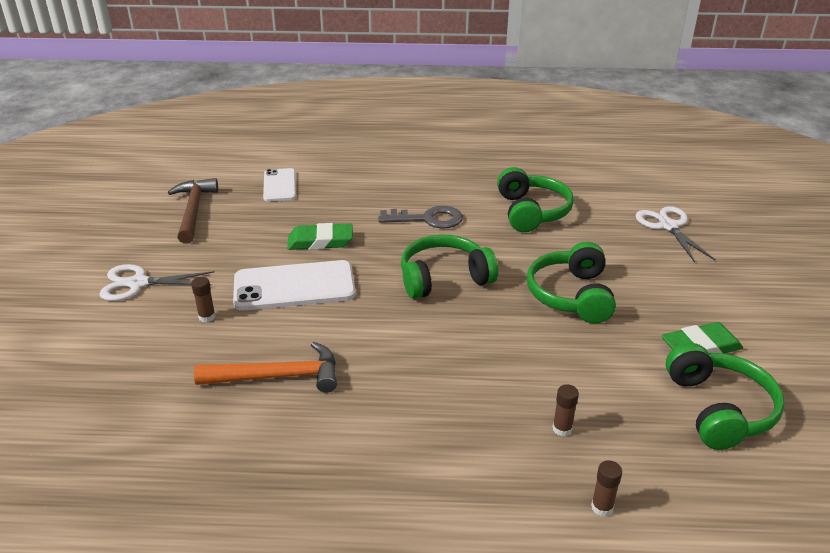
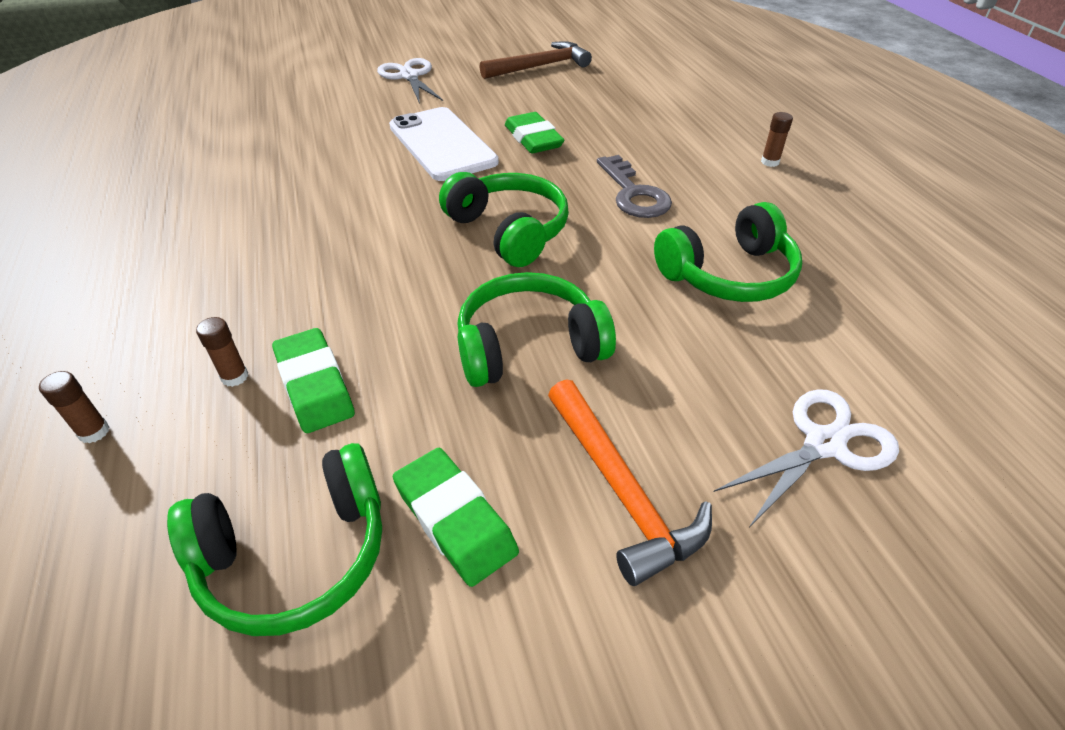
camera: 70 degrees right, 10 degrees up
brown glue stick [191,277,216,322] -> brown glue stick moved to [761,112,793,167]
orange hammer [194,342,337,393] -> orange hammer moved to [548,379,712,586]
white phone [263,168,296,202] -> none
none -> green eraser [272,328,355,433]

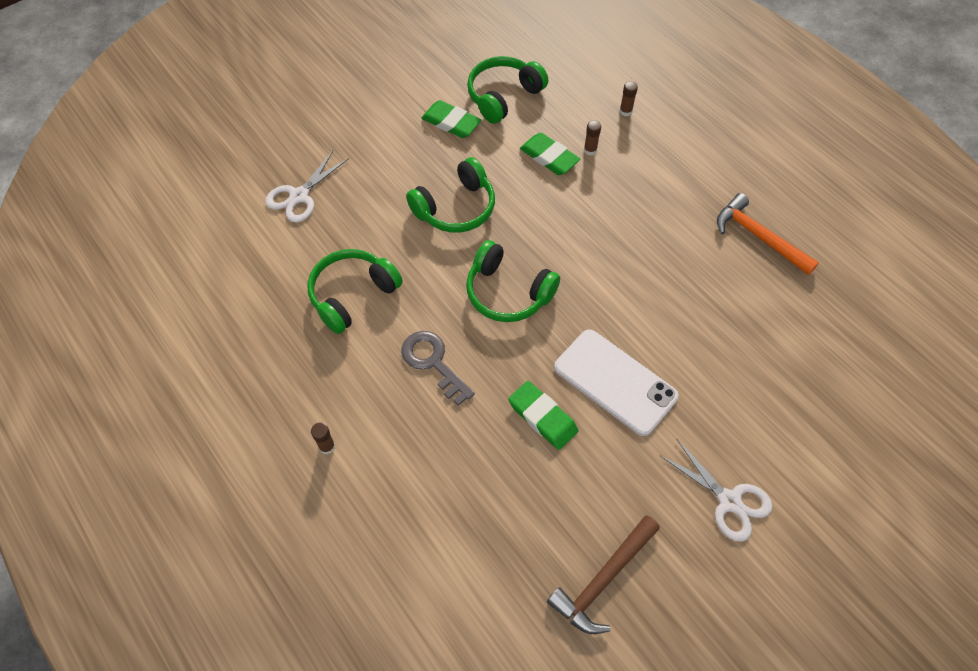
camera: 160 degrees right, 15 degrees up
orange hammer [548,379,712,586] -> orange hammer moved to [717,193,819,275]

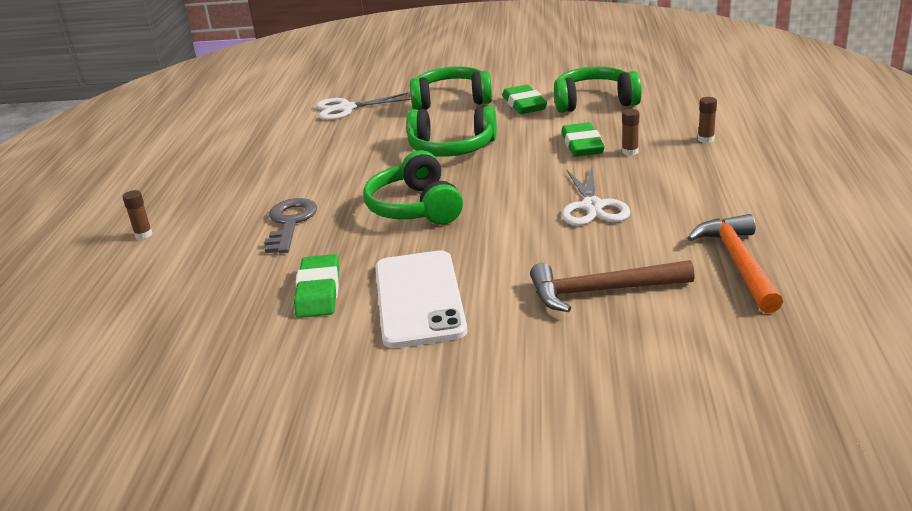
camera: 45 degrees right, 30 degrees down
green headphones [308,249,403,334] -> green headphones moved to [410,66,492,110]
brown hammer [547,515,660,634] -> brown hammer moved to [530,260,695,312]
white scissors [661,438,772,542] -> white scissors moved to [562,167,630,226]

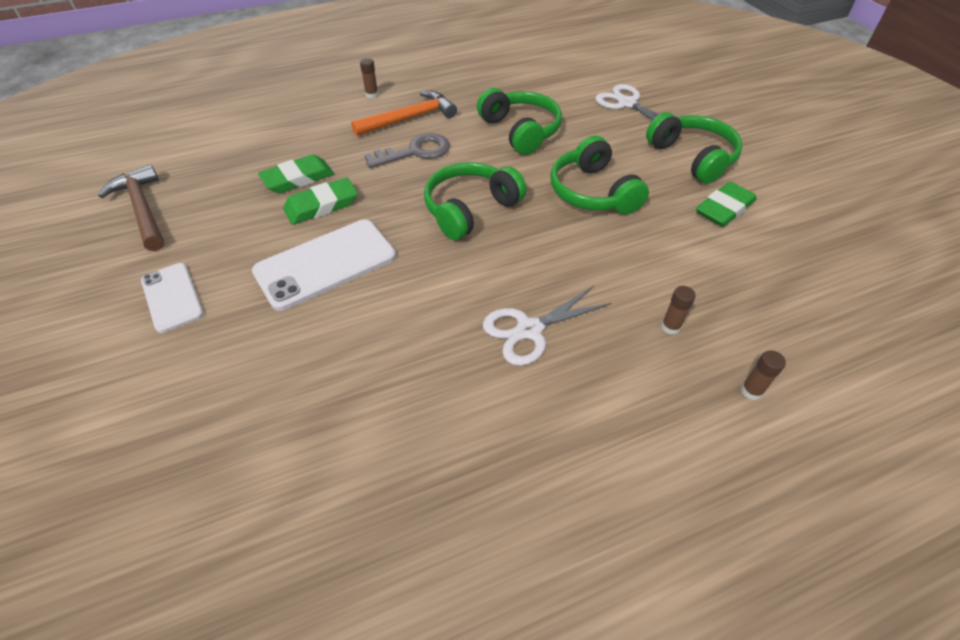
camera: 60 degrees right, 20 degrees up
brown hammer [530,260,695,312] -> brown hammer moved to [98,164,164,251]
green headphones [554,67,642,113] -> green headphones moved to [477,88,562,155]
green eraser [561,122,605,157] -> green eraser moved to [258,154,334,194]
orange hammer [687,214,783,313] -> orange hammer moved to [351,91,457,136]
none -> white phone [141,263,204,333]

